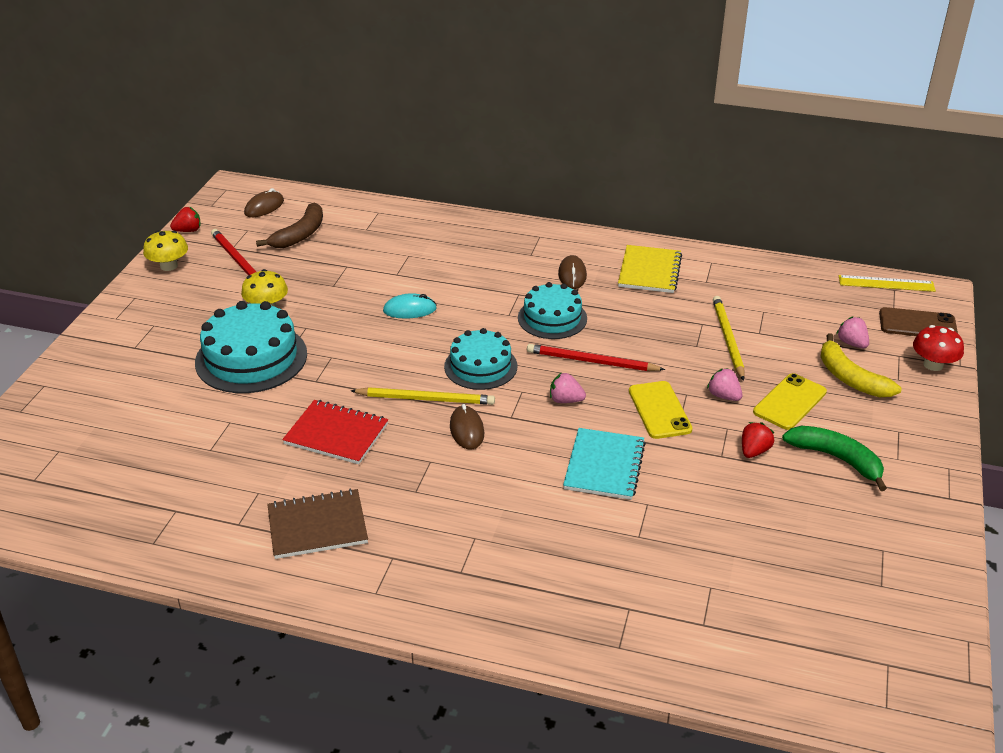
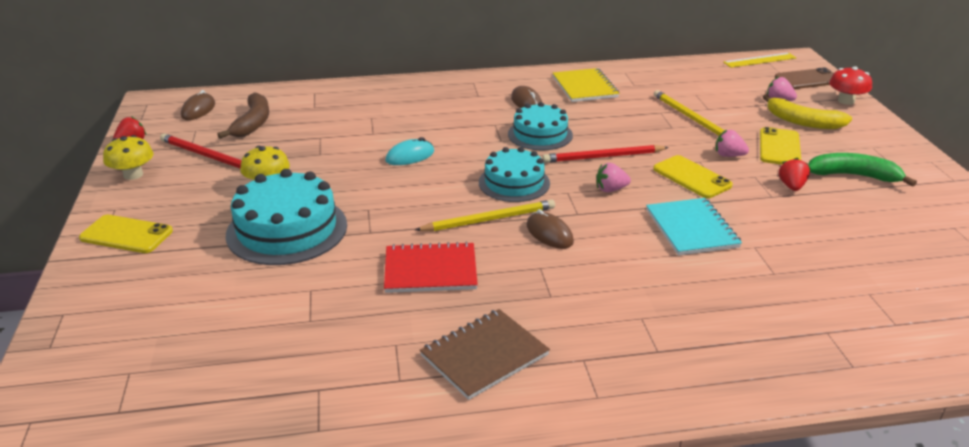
camera: 25 degrees left, 5 degrees down
none -> yellow phone [79,215,173,253]

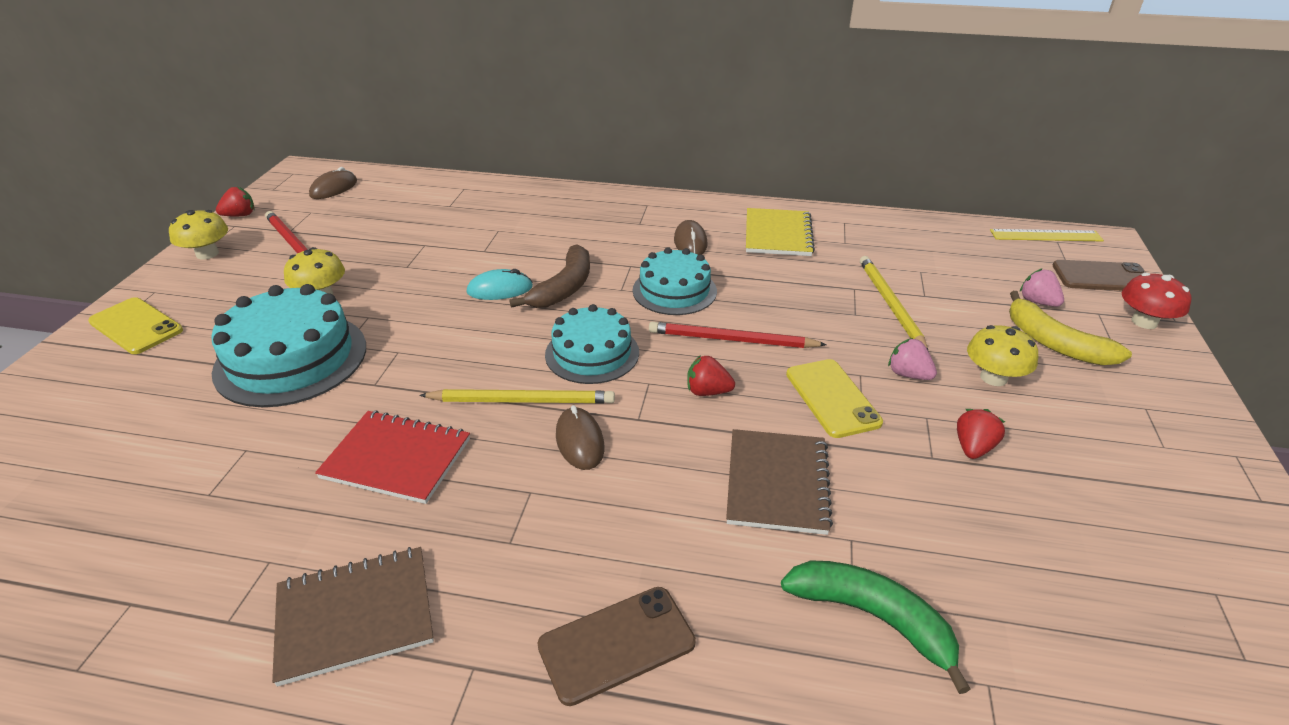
camera: 20 degrees right, 5 degrees up
brown banana [217,92,269,139] -> brown banana moved to [509,244,590,308]
pink strawberry [596,163,631,192] -> red strawberry [687,355,735,396]
turquoise notebook [646,198,742,256] -> brown notebook [726,429,833,535]
yellow phone [760,127,801,165] -> yellow mushroom [967,325,1038,386]
green banana [808,153,917,187] -> green banana moved to [781,560,971,694]
none -> brown phone [537,587,696,706]

